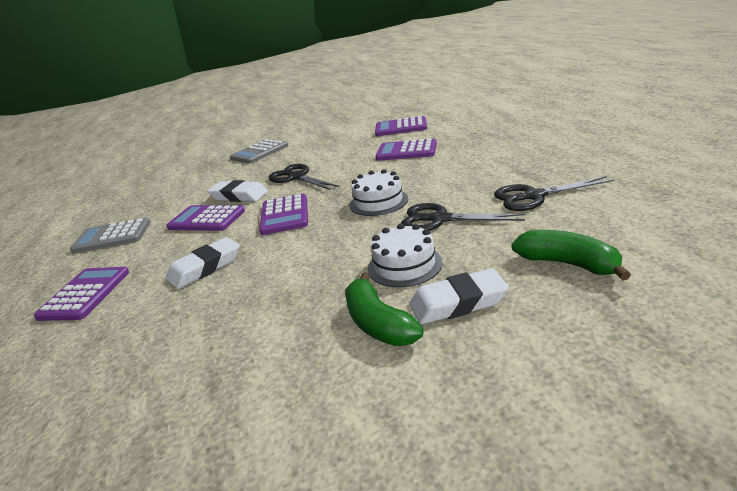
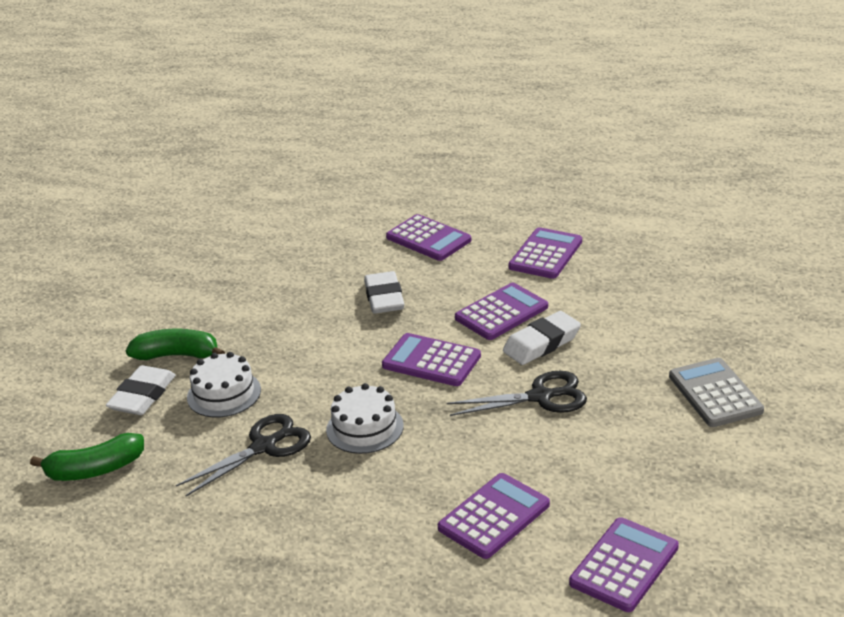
camera: 120 degrees right, 5 degrees up
grey calculator [70,218,151,253] -> purple calculator [508,227,582,279]
black scissors [494,176,614,211] -> none

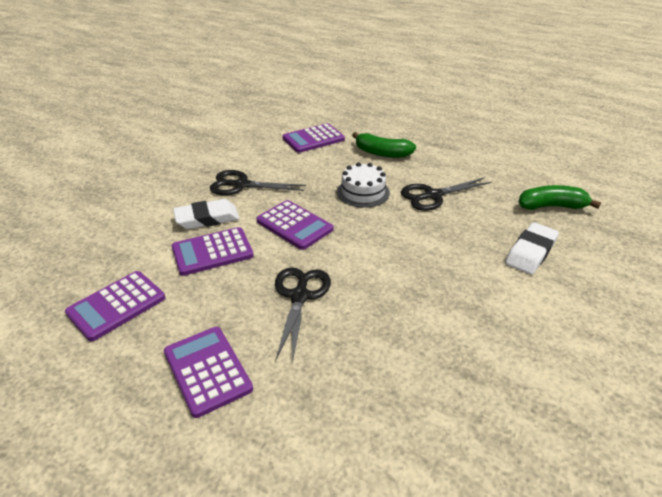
camera: 165 degrees left, 5 degrees up
green banana [126,329,225,360] -> green banana moved to [352,132,416,158]
white cake [187,352,261,417] -> none
white eraser [364,271,404,314] -> black scissors [275,267,331,362]
purple calculator [569,517,679,612] -> none
grey calculator [669,358,764,427] -> none

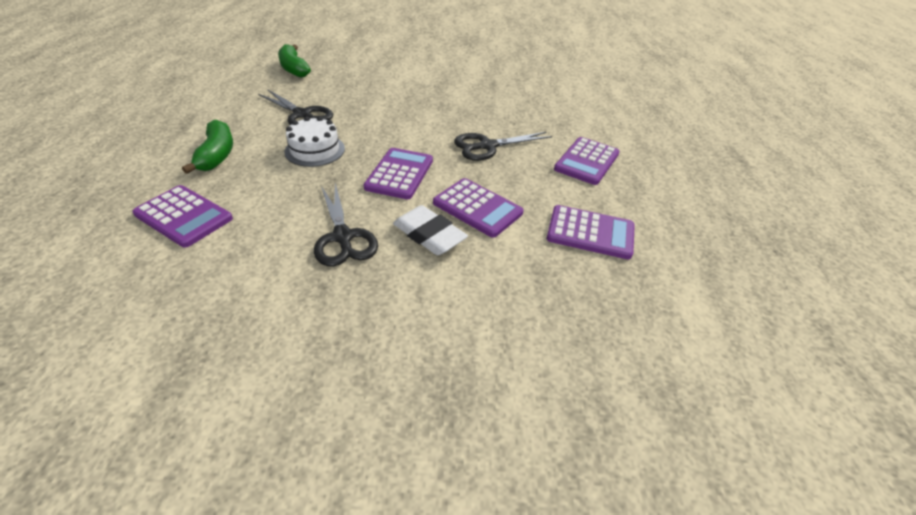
camera: 120 degrees left, 5 degrees up
white eraser [505,222,559,274] -> none

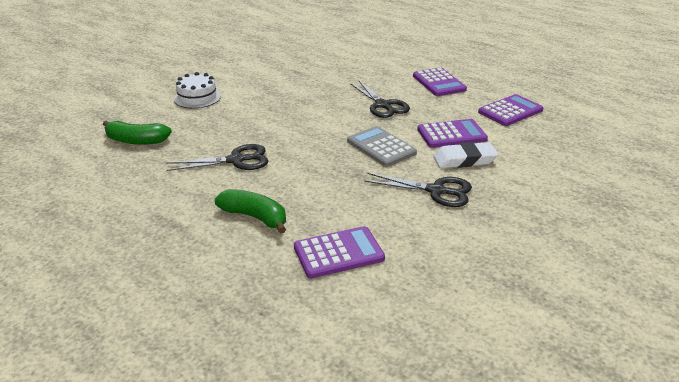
camera: 50 degrees left, 10 degrees down
white cake [284,116,345,167] -> white cake moved to [174,72,221,109]
purple calculator [364,148,433,199] -> grey calculator [347,126,417,167]
black scissors [454,132,552,161] -> black scissors turned 45 degrees counterclockwise [350,81,410,118]

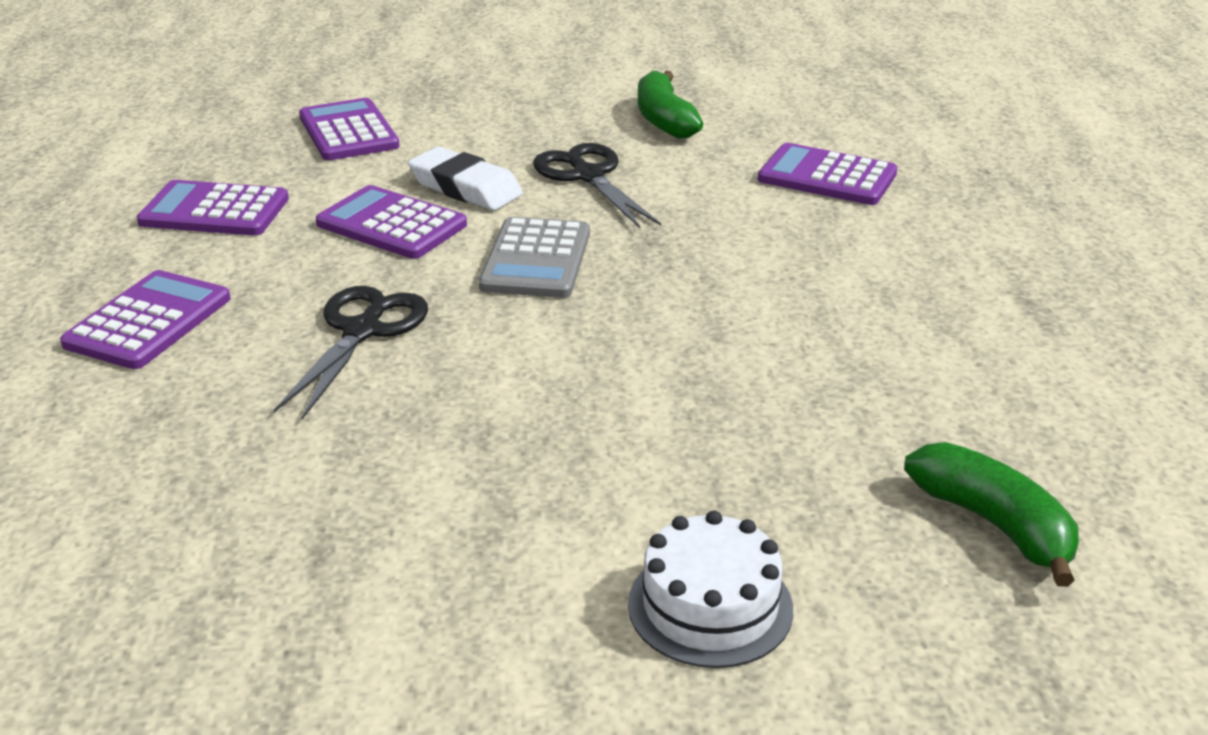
camera: 135 degrees left, 0 degrees up
black scissors [166,144,268,171] -> none
green banana [215,189,286,234] -> green banana moved to [638,71,703,139]
none -> purple calculator [299,98,400,160]

